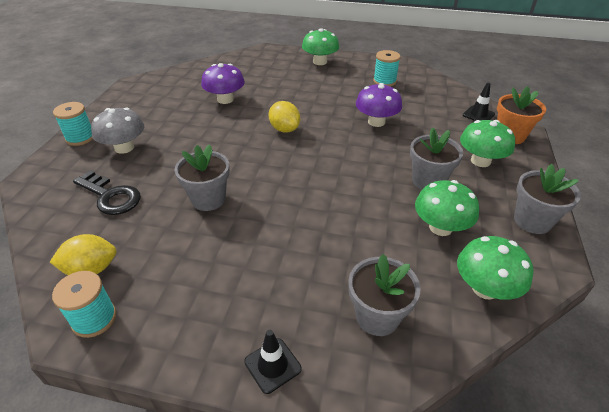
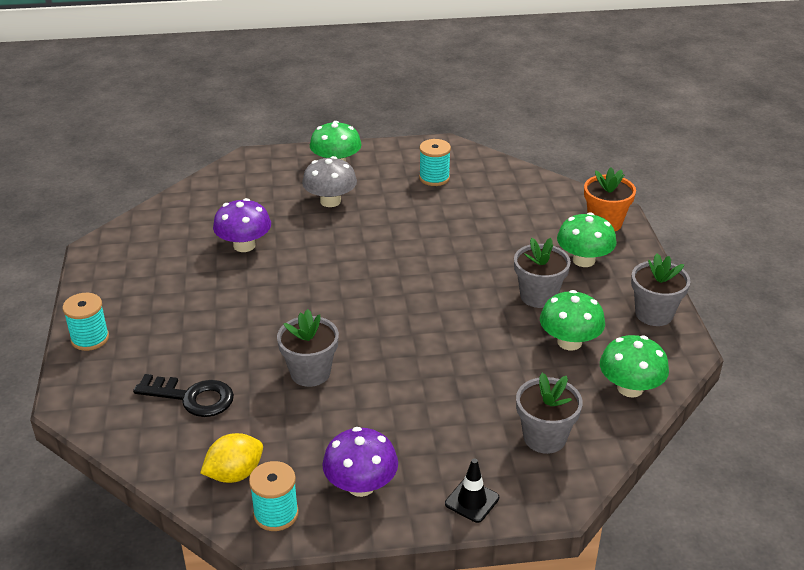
camera: 20 degrees left, 5 degrees down
grey mushroom [91,108,144,154] -> grey mushroom moved to [302,156,357,207]
yellow lemon [268,101,300,133] -> none
purple mushroom [356,83,402,127] -> purple mushroom moved to [322,427,398,497]
black traffic cone [463,83,495,121] -> none

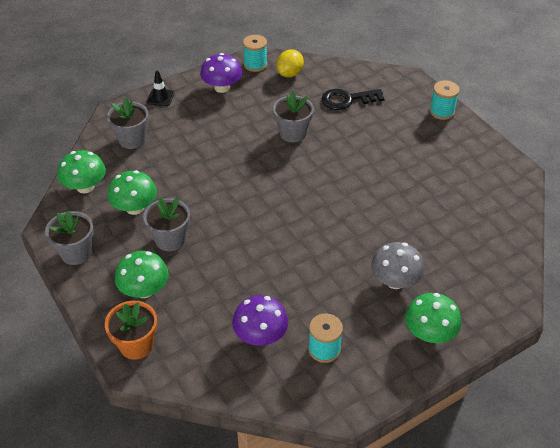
camera: 155 degrees right, 10 degrees up
purple mushroom [213,198,271,252] -> purple mushroom moved to [232,295,288,346]

